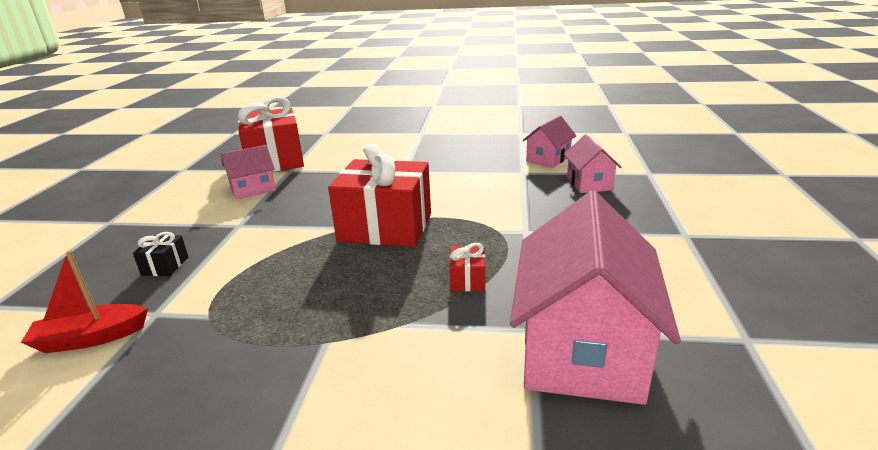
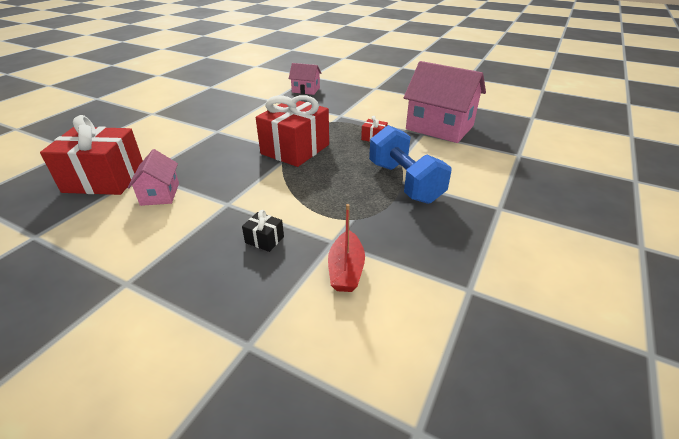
camera: 70 degrees left, 10 degrees up
pink house [523,116,576,168] -> none
none -> blue dumbbell [369,125,452,204]

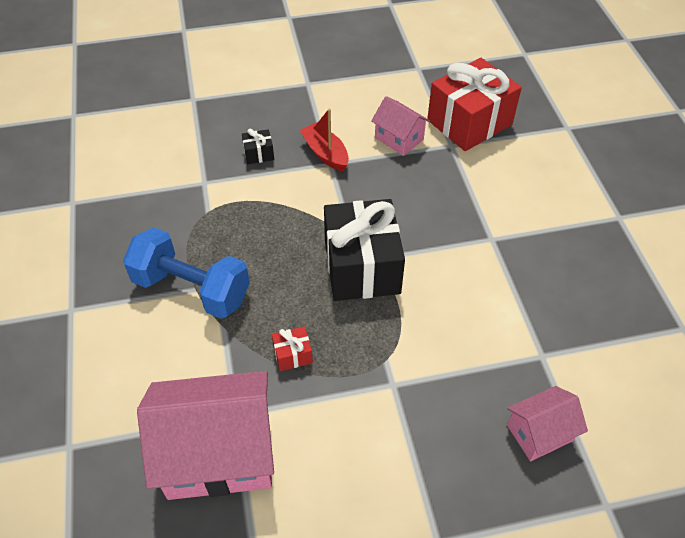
camera: 140 degrees right, 15 degrees up
red gift [256,95,329,167] -> black gift [324,199,405,301]
red boat [328,204,365,292] -> red boat moved to [300,109,349,171]

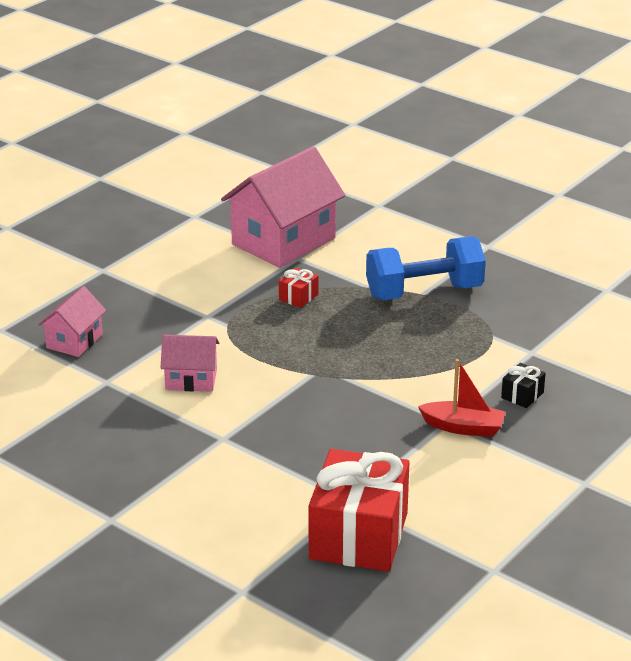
camera: 140 degrees right, 20 degrees down
black gift [324,199,405,301] -> none
pink house [371,96,430,156] -> pink house moved to [160,335,219,391]

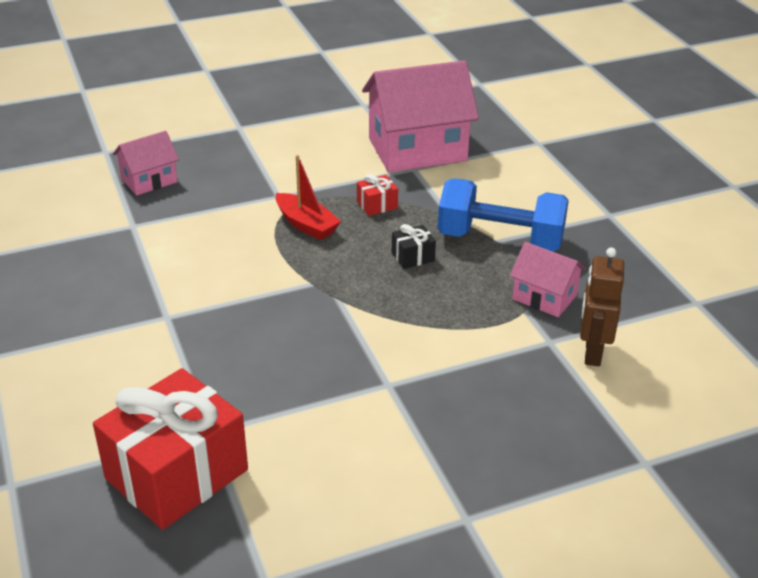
camera: 30 degrees right, 5 degrees up
pink house [160,335,219,391] -> pink house moved to [510,242,586,317]
red boat [418,359,505,437] -> red boat moved to [276,155,341,240]
black gift [501,363,546,408] -> black gift moved to [392,224,436,269]
none -> brown robot [580,248,624,366]

